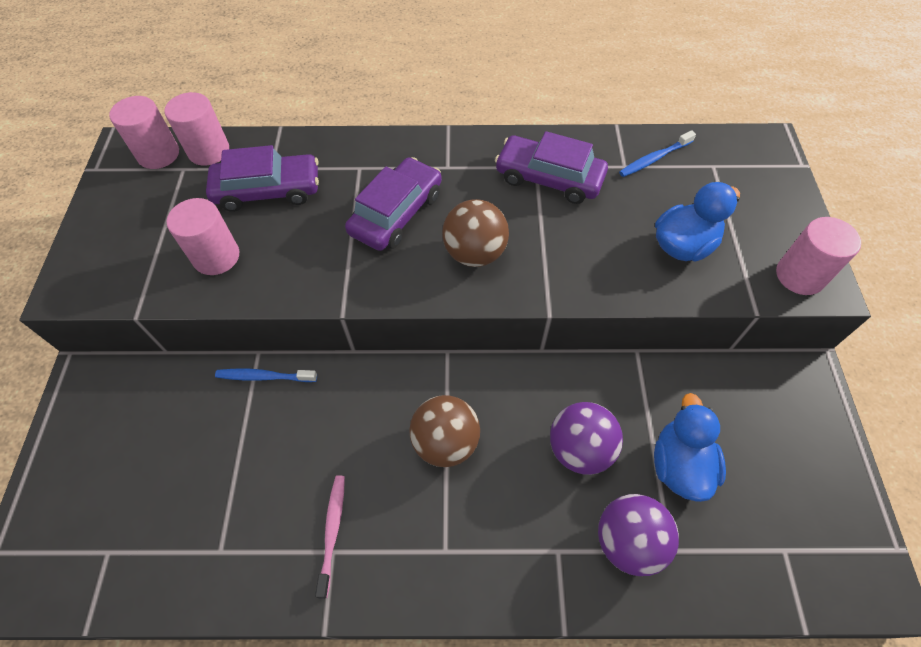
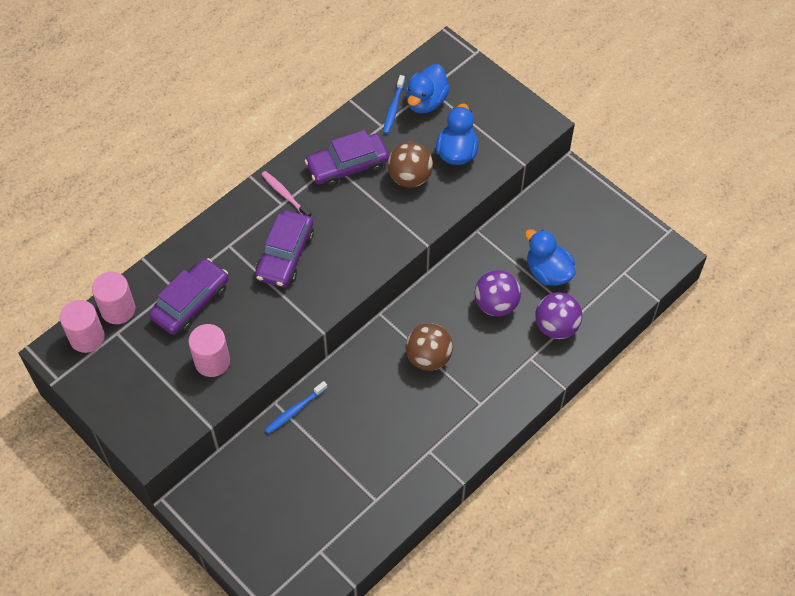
camera: 45 degrees left, 0 degrees up
pink toothbrush [315,475,345,599] -> pink toothbrush moved to [261,171,312,217]
purple car [345,157,442,251] -> purple car turned 150 degrees counterclockwise [255,210,314,287]
brown ball [442,199,509,267] -> brown ball moved to [387,142,433,188]
pink cylinder [776,217,861,295] -> none
none -> blue duck [406,64,450,113]

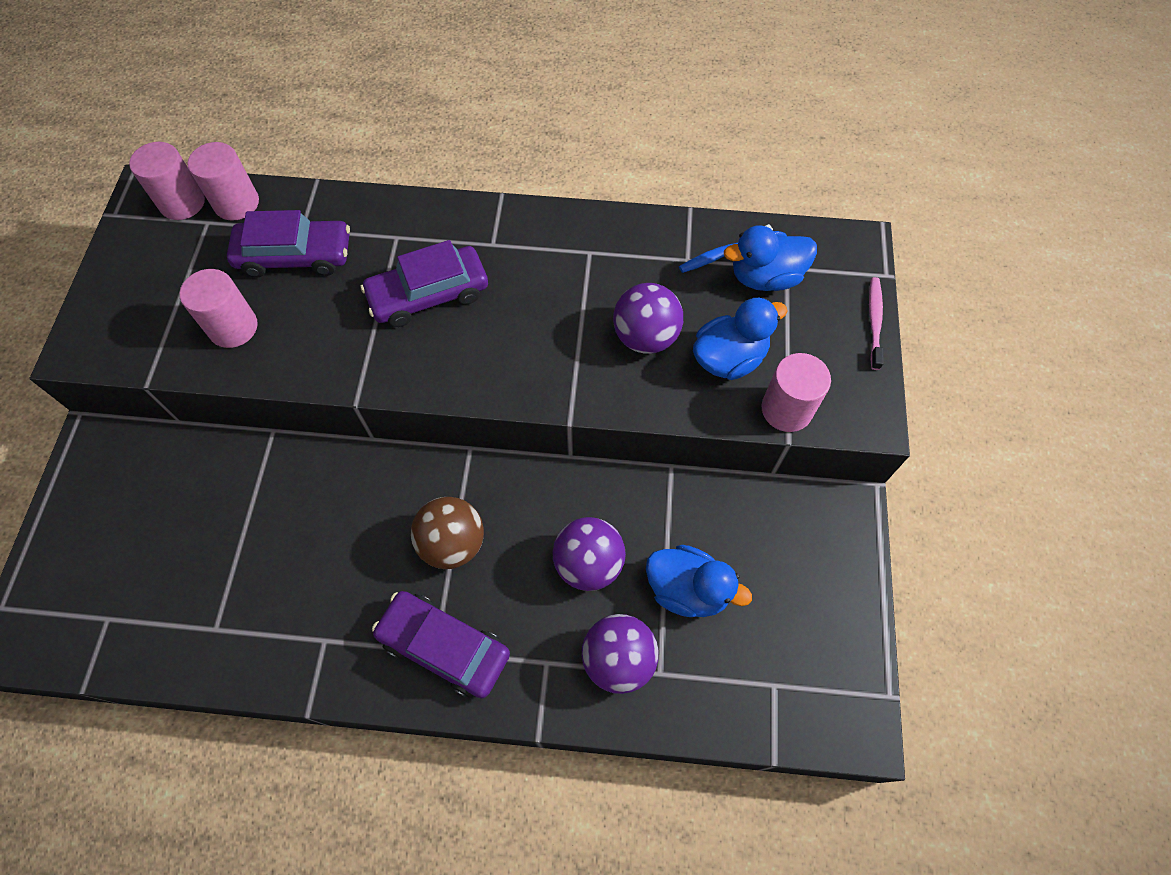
camera: 50 degrees right, 5 degrees up
pink toothbrush [261,171,312,217] -> pink toothbrush moved to [869,277,884,370]
blue toothbrush [265,381,327,434] -> none
purple car [305,130,389,188] -> purple car moved to [372,591,510,698]
brown ball [387,142,433,188] -> purple ball [613,283,683,354]
blue duck [525,229,575,286] -> blue duck turned 105 degrees clockwise [646,545,752,617]
none -> pink cylinder [762,353,831,432]

